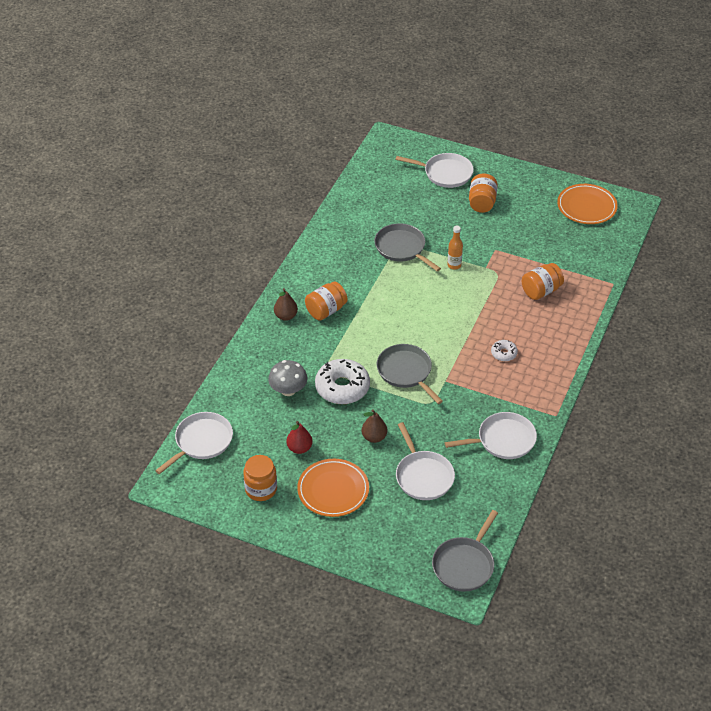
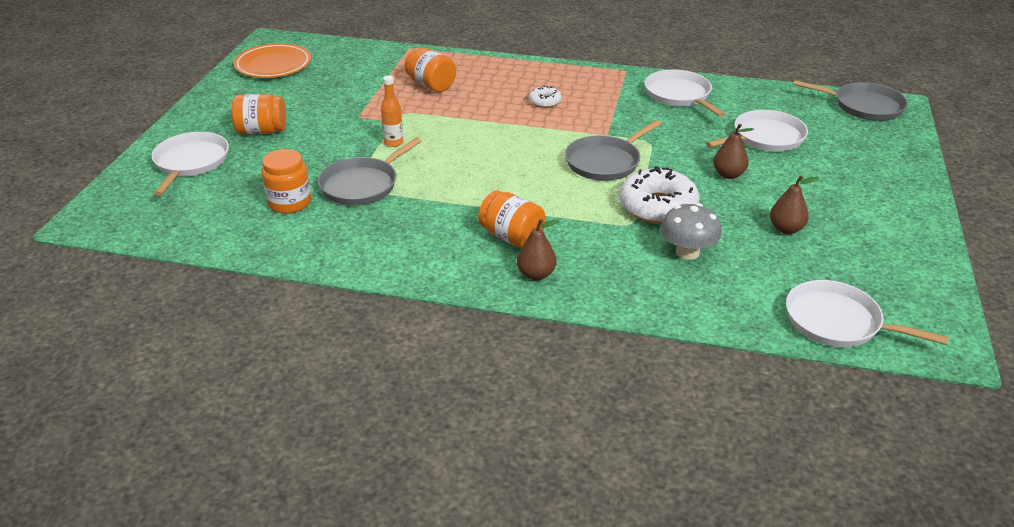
camera: 100 degrees left, 10 degrees down
orange jar [243,455,277,501] -> orange jar moved to [262,149,311,214]
red pear [286,421,313,454] -> brown pear [770,175,819,234]
orange plate [297,459,369,517] -> none

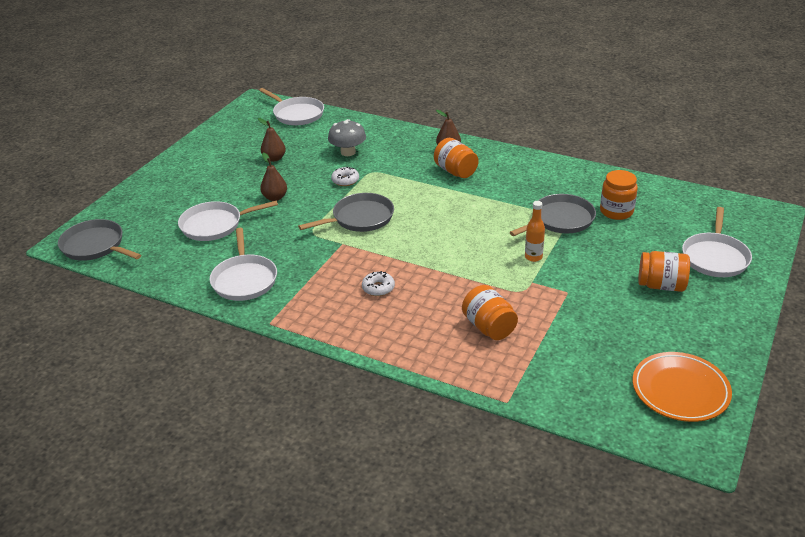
camera: 165 degrees left, 0 degrees up
white donut [619,166,700,224] -> white donut [331,167,359,186], size x0.49

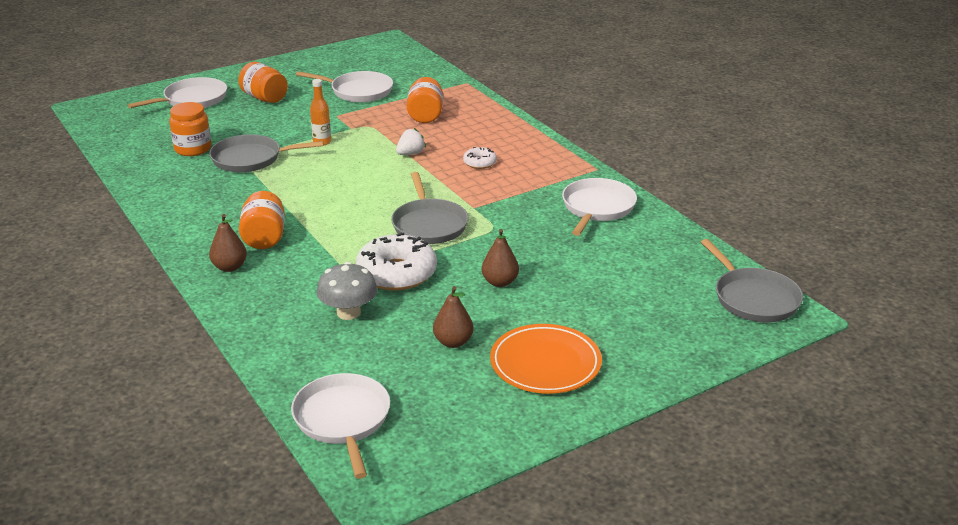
camera: 150 degrees left, 5 degrees down
white pan [178,200,278,241] -> white pan moved to [296,71,393,102]
grey pan [298,193,394,232] -> grey pan turned 105 degrees counterclockwise [391,172,469,244]
white donut [331,167,359,186] -> white donut [356,233,437,291], size x2.03
orange plate [633,352,732,422] -> orange plate moved to [490,324,602,394]
none -> white strawberry [396,128,426,155]

